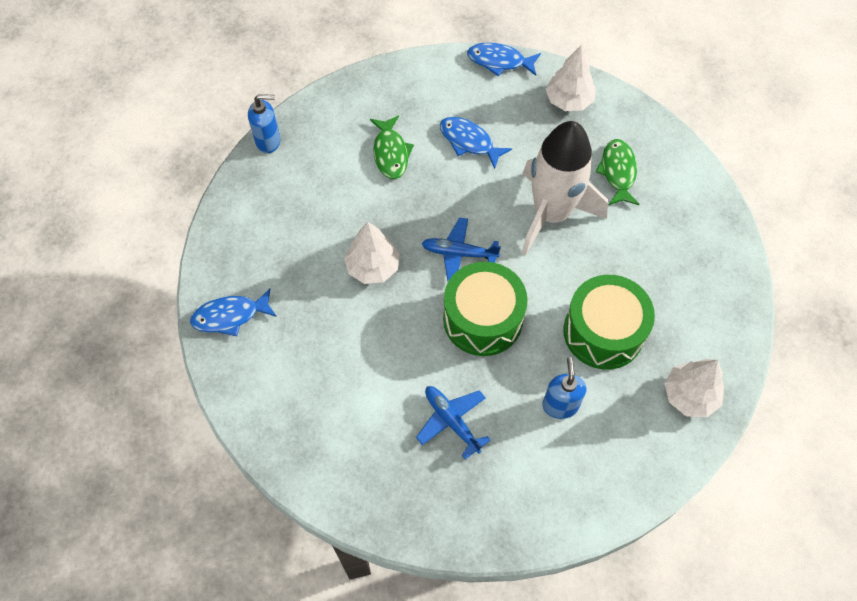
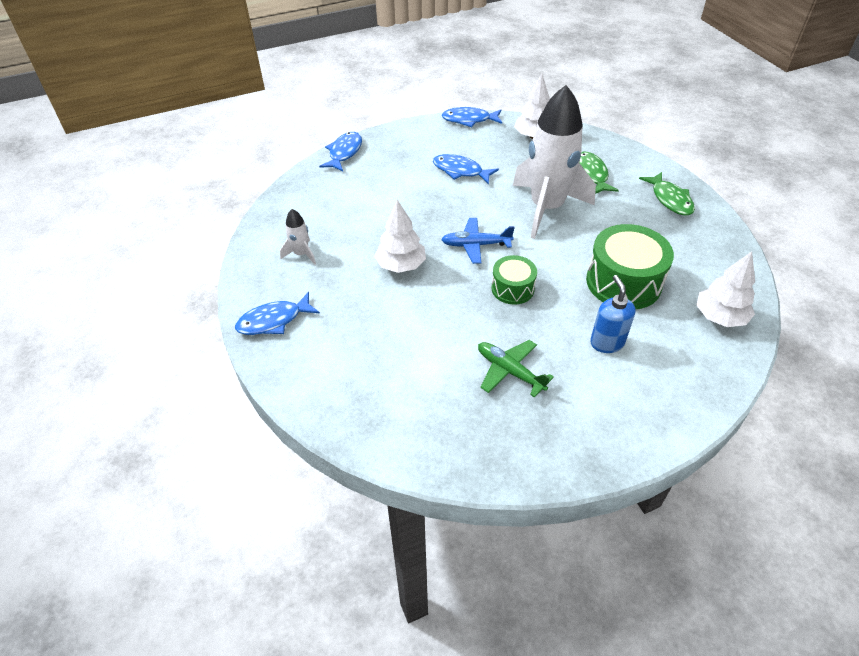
camera: 10 degrees left, 15 degrees down
blue soap dispenser [248,94,280,153] -> none
green fish [370,115,414,179] -> green fish moved to [639,172,695,216]
blue plane [416,386,491,459] -> green plane [478,340,554,398]
green drum [443,262,528,356] -> green drum [491,255,537,305], size x0.57
none -> white rocket [280,209,316,265]
none -> blue fish [319,132,362,172]

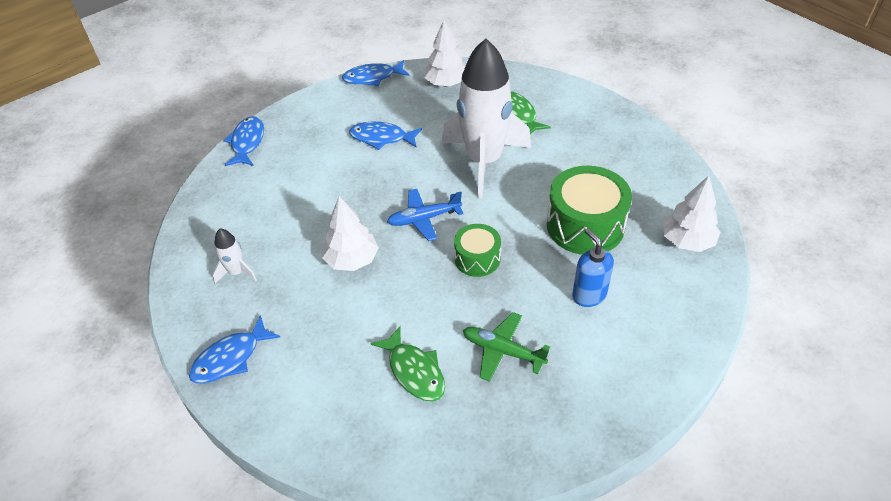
camera: 15 degrees left, 0 degrees up
green fish [639,172,695,216] -> green fish moved to [370,326,445,401]

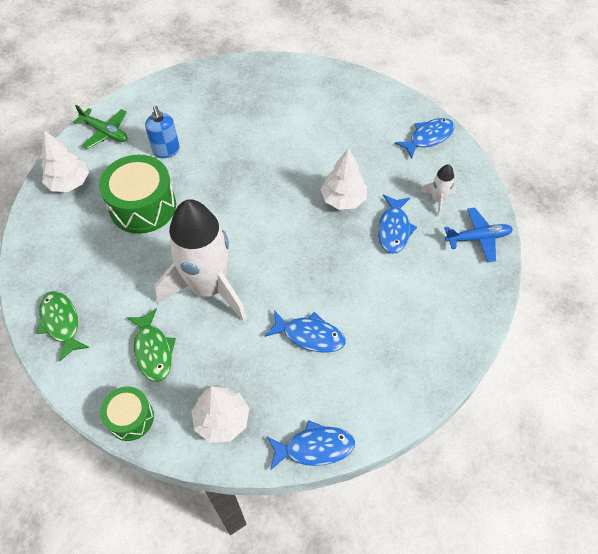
camera: 175 degrees left, 10 degrees up
blue fish [224,116,264,166] -> blue fish moved to [378,195,417,254]
green fish [370,326,445,401] -> green fish moved to [37,291,90,362]
blue plane [387,189,463,241] -> blue plane moved to [444,207,513,262]
green drum [454,224,501,277] -> green drum moved to [100,386,154,441]
green plane [463,312,550,382] -> green plane moved to [73,105,127,149]

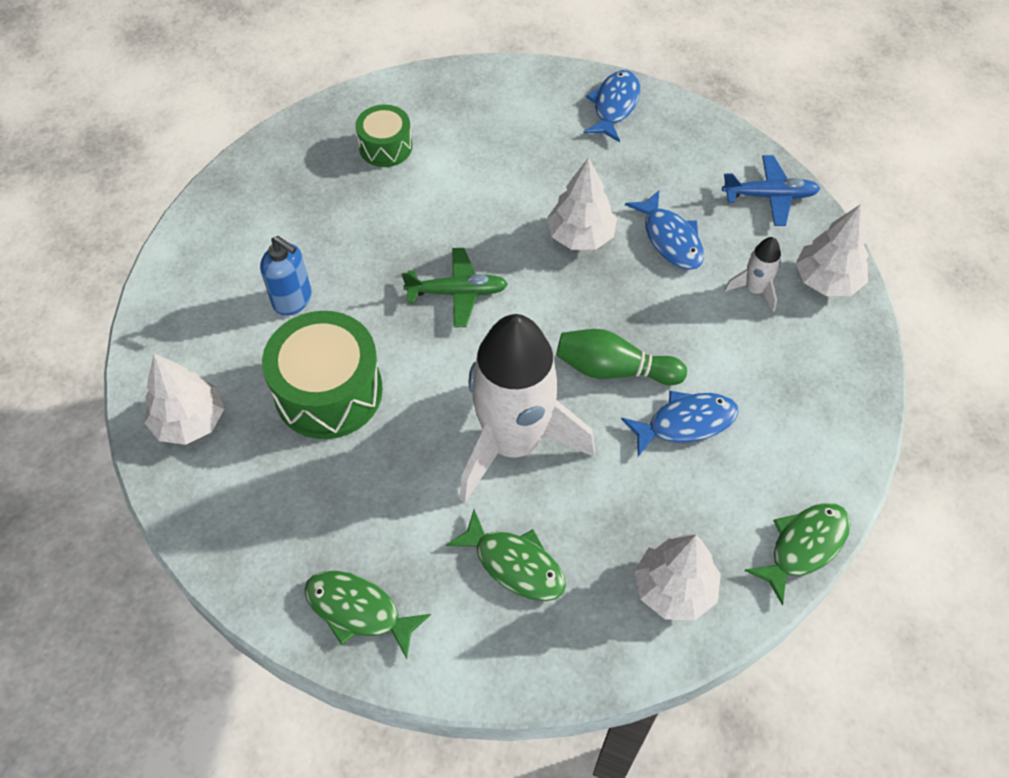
camera: 35 degrees left, 0 degrees up
green plane [73,105,127,149] -> green plane moved to [402,248,508,328]
green drum [100,386,154,441] -> green drum moved to [355,105,412,167]
blue fish [267,420,355,471] -> green fish [744,503,851,606]
white rocket [420,164,456,216] -> white rocket moved to [724,237,781,312]
blue plane [444,207,513,262] -> blue plane turned 45 degrees clockwise [722,155,820,226]
none -> green bowling pin [556,329,687,385]
none -> white tree [796,204,869,296]

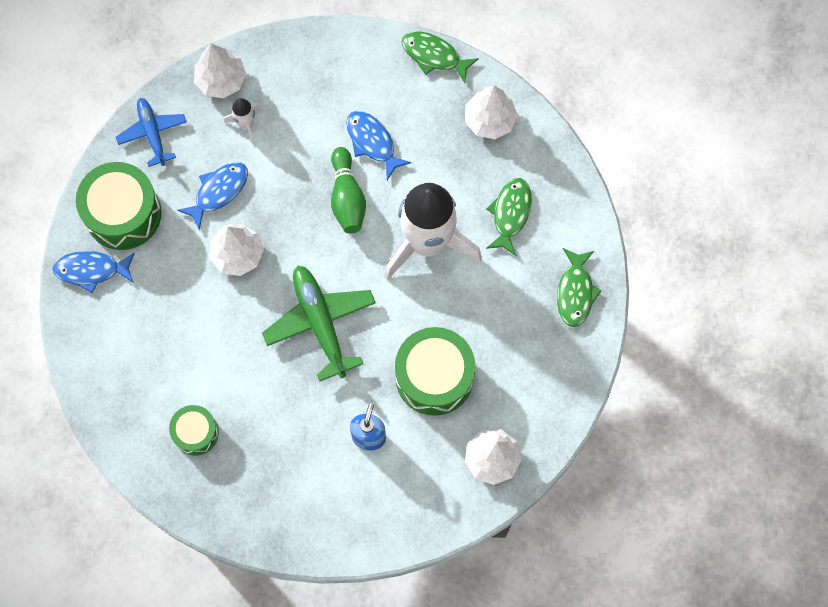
camera: 110 degrees left, 15 degrees up
green plane [402,248,508,328] -> green plane [262,266,376,381], size x1.57
none -> green drum [76,162,161,250]

